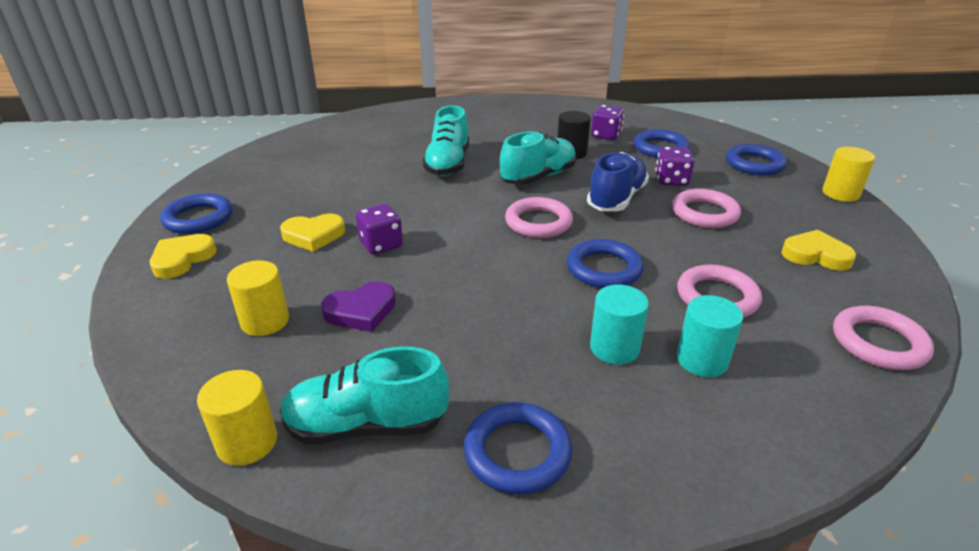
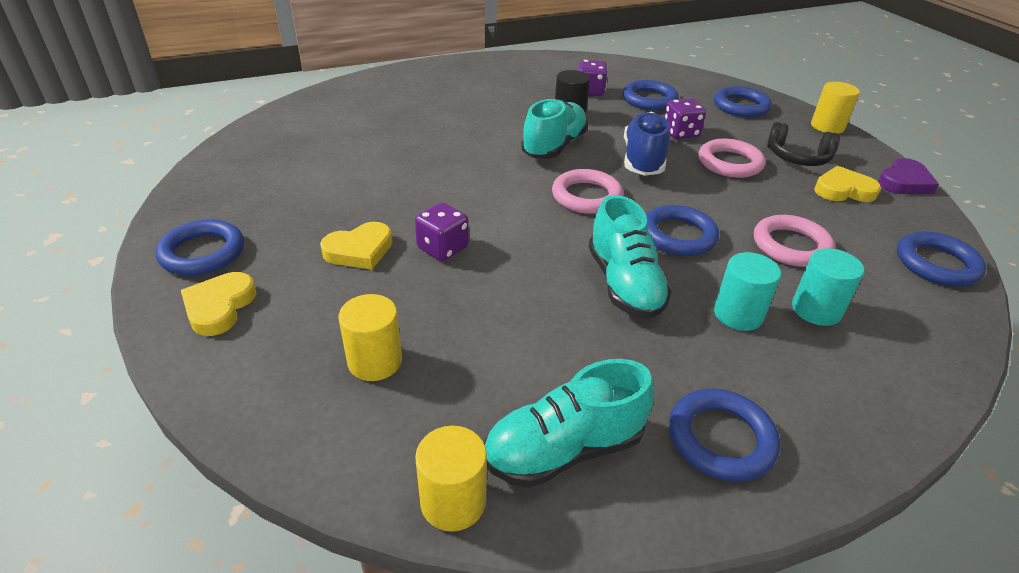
camera: 20 degrees left, 5 degrees up
purple heart [321,281,396,332] -> purple heart moved to [878,158,939,194]
turquoise shoe [422,105,469,176] -> turquoise shoe moved to [588,195,672,319]
pink ring [833,306,934,370] -> blue ring [897,231,986,286]
none -> black headphones [767,122,840,166]

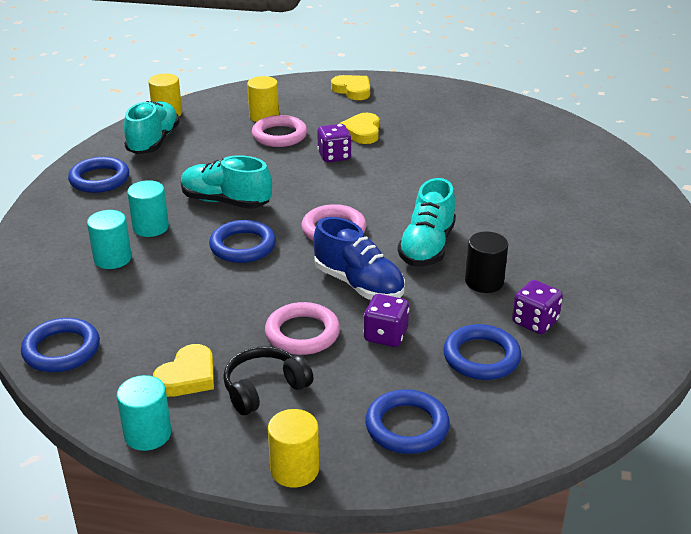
camera: 125 degrees right, 5 degrees down
blue ring [156,219,244,276] -> none
turquoise shoe [521,99,588,159] -> turquoise shoe turned 45 degrees clockwise [398,178,456,266]
pink ring [754,215,835,267] -> pink ring moved to [252,115,307,147]
purple heart [878,158,939,194] -> turquoise cylinder [117,375,171,451]

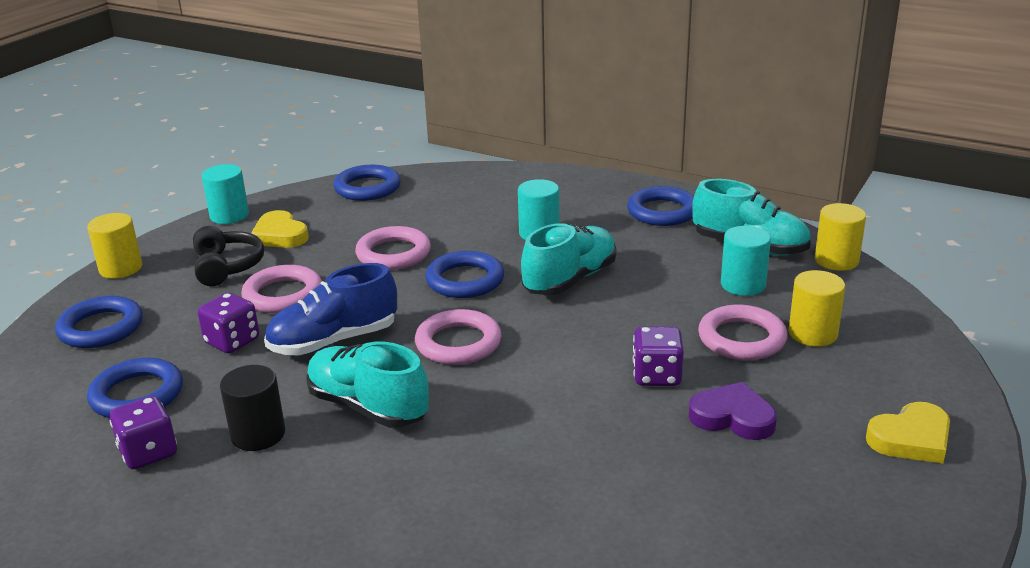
camera: 110 degrees right, 5 degrees down
turquoise cylinder [87,210,132,269] -> turquoise cylinder moved to [721,226,771,296]
yellow heart [339,113,379,144] -> purple heart [689,382,777,440]
none -> pink ring [355,226,431,270]

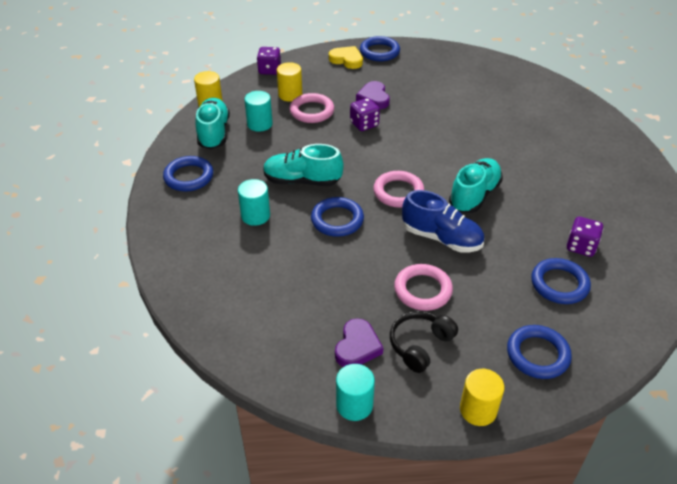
camera: 125 degrees left, 15 degrees up
purple dice [198,293,259,353] -> purple dice moved to [257,47,281,75]
black cylinder [220,365,285,451] -> none
yellow heart [251,210,309,248] -> purple heart [335,318,383,367]
turquoise shoe [306,342,429,428] -> turquoise shoe turned 150 degrees counterclockwise [449,158,503,213]
blue ring [334,165,401,201] -> blue ring moved to [360,36,400,61]
pink ring [355,226,431,270] -> none

